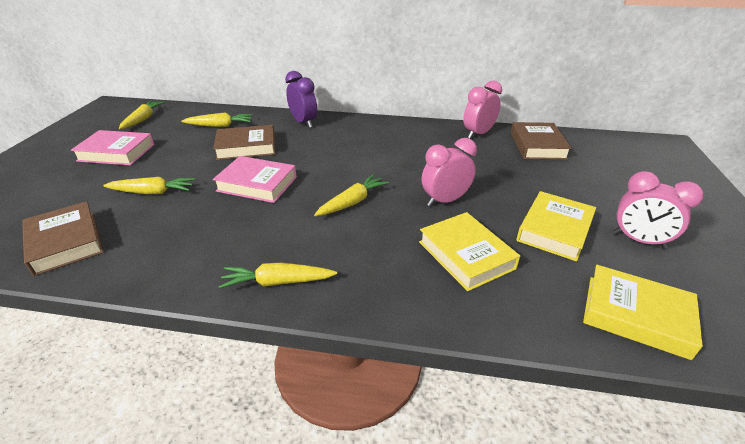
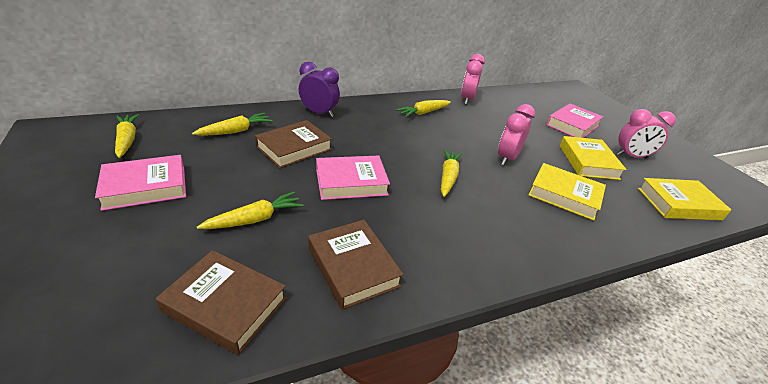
camera: 35 degrees left, 0 degrees up
yellow carrot [218,262,337,289] -> yellow carrot moved to [396,100,451,117]
brown book [511,122,572,160] -> brown book moved to [308,220,404,310]
none -> pink book [546,103,603,138]

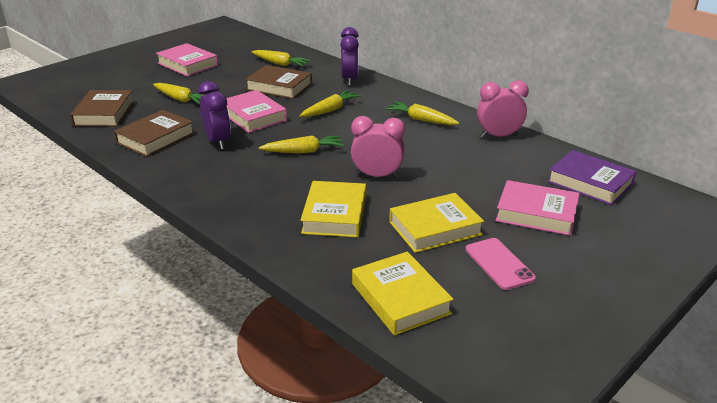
camera: 70 degrees right, 5 degrees down
yellow carrot [115,114,139,158] -> yellow carrot moved to [300,90,362,117]
pink clock [616,109,676,158] -> pink phone [466,238,536,290]
none -> purple clock [198,81,231,150]
none -> purple book [547,150,637,205]

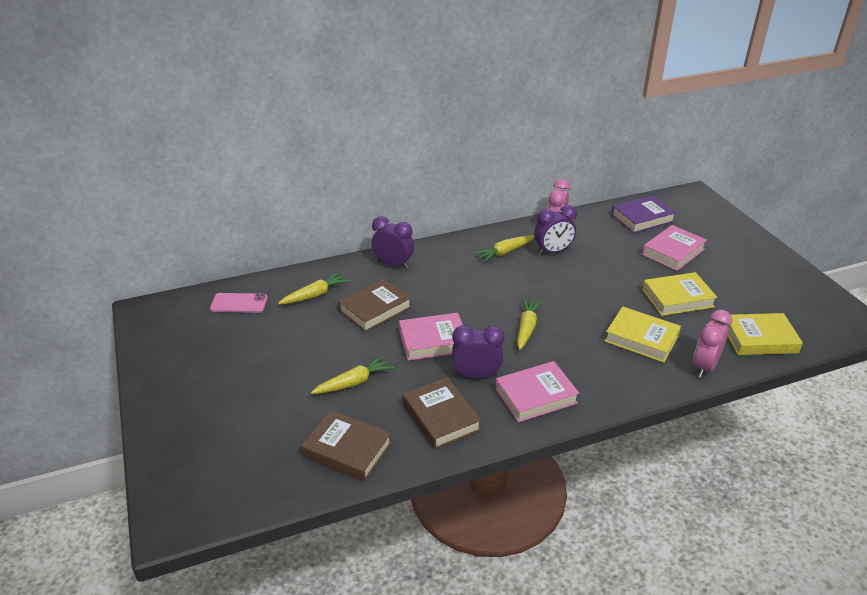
camera: 65 degrees left, 5 degrees up
pink book [156,43,218,76] -> pink book moved to [495,361,579,422]
yellow carrot [300,90,362,117] -> none
pink clock [351,116,405,178] -> pink clock moved to [693,309,732,378]
yellow book [389,193,484,253] -> yellow book turned 75 degrees clockwise [642,272,717,316]
pink phone [466,238,536,290] -> pink phone moved to [210,293,268,313]
none -> purple clock [534,205,577,255]

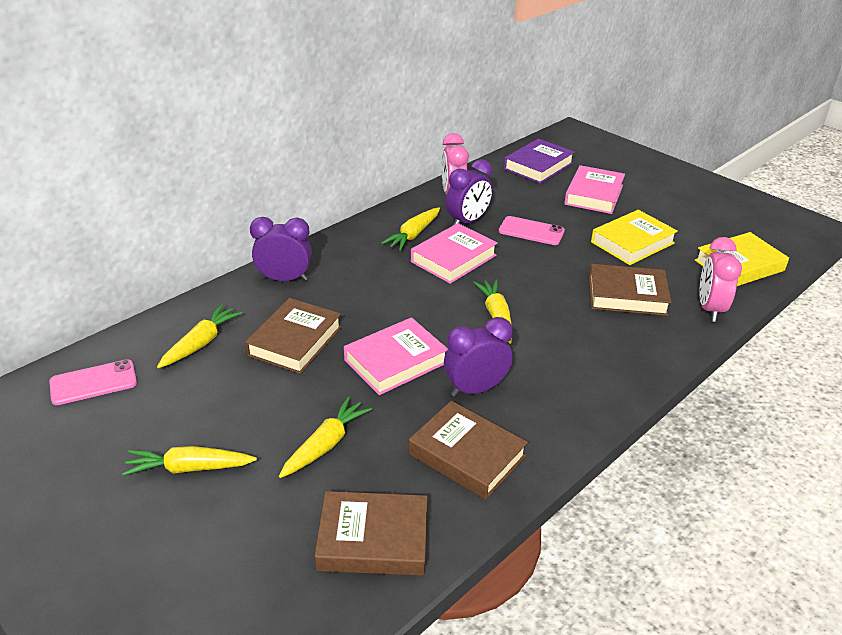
camera: 25 degrees left, 0 degrees up
pink book [495,361,579,422] -> pink book moved to [411,223,497,284]
yellow book [605,307,681,363] -> brown book [589,264,672,316]
none -> yellow carrot [122,446,257,476]
none -> pink phone [499,216,565,245]

